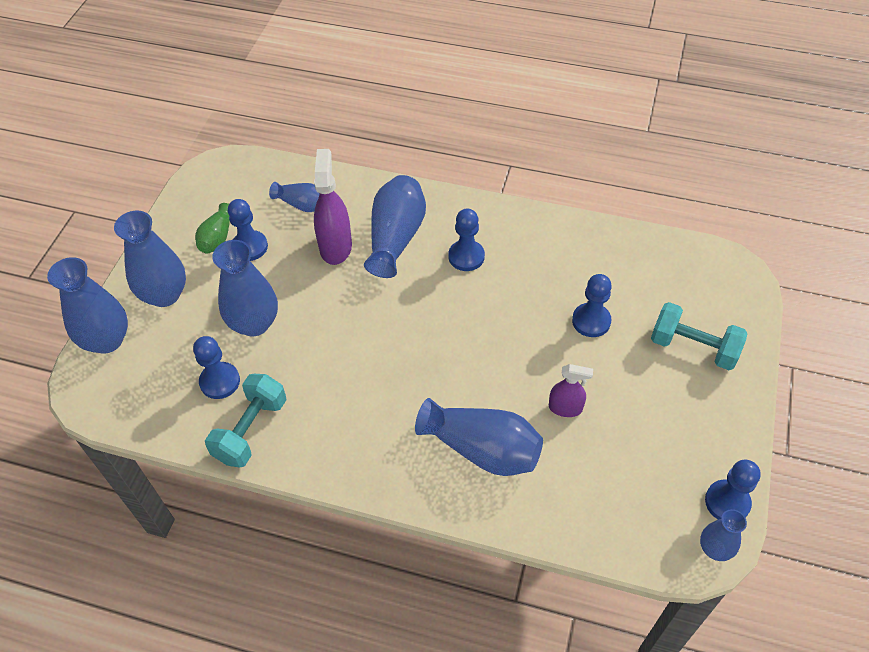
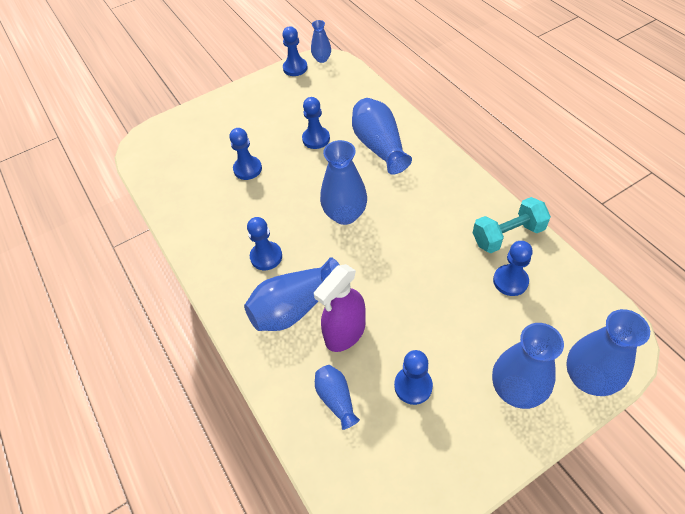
camera: 135 degrees left, 0 degrees up
green vase [195,203,230,254] -> none
blue vase [212,240,278,336] -> blue vase moved to [320,140,367,225]
purple spray bottle [549,364,593,417] -> blue pawn [302,97,330,149]
turquoise dumbbell [651,302,748,370] -> none

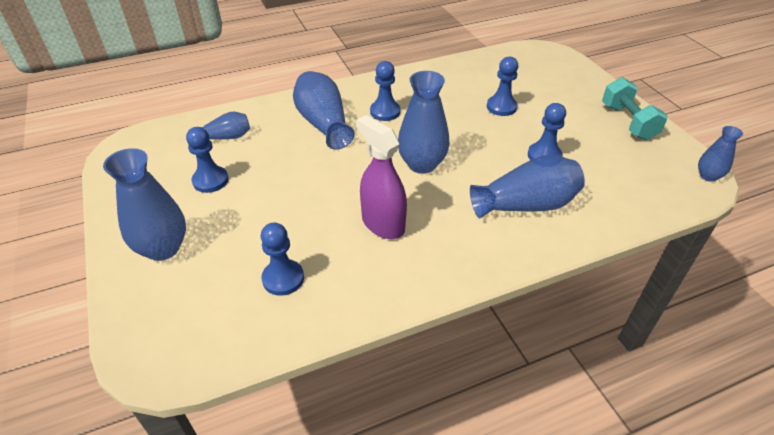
camera: 95 degrees right, 10 degrees down
blue pawn [282,26,308,76] -> none
purple spray bottle [314,264,366,352] -> purple spray bottle moved to [356,115,407,239]
turquoise dumbbell [473,197,551,253] -> turquoise dumbbell moved to [602,77,668,140]
blue vase [566,309,650,396] -> none

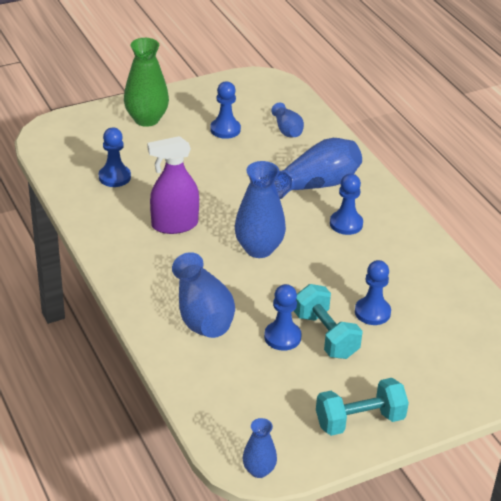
camera: 85 degrees right, 5 degrees down
blue vase [103,148,186,261] -> green vase [124,38,169,127]
purple spray bottle [356,115,407,239] -> purple spray bottle turned 150 degrees counterclockwise [147,136,199,234]
none -> turquoise dumbbell [294,284,363,359]

